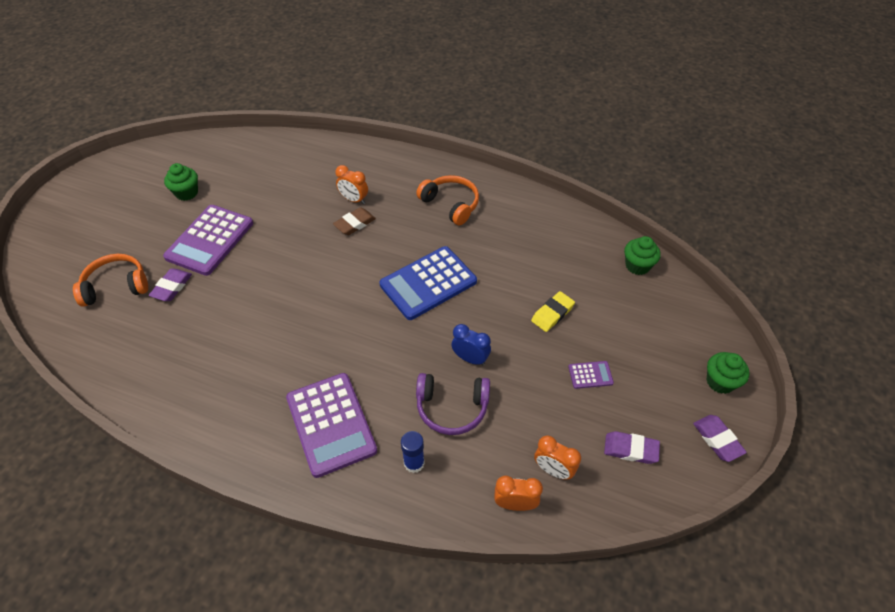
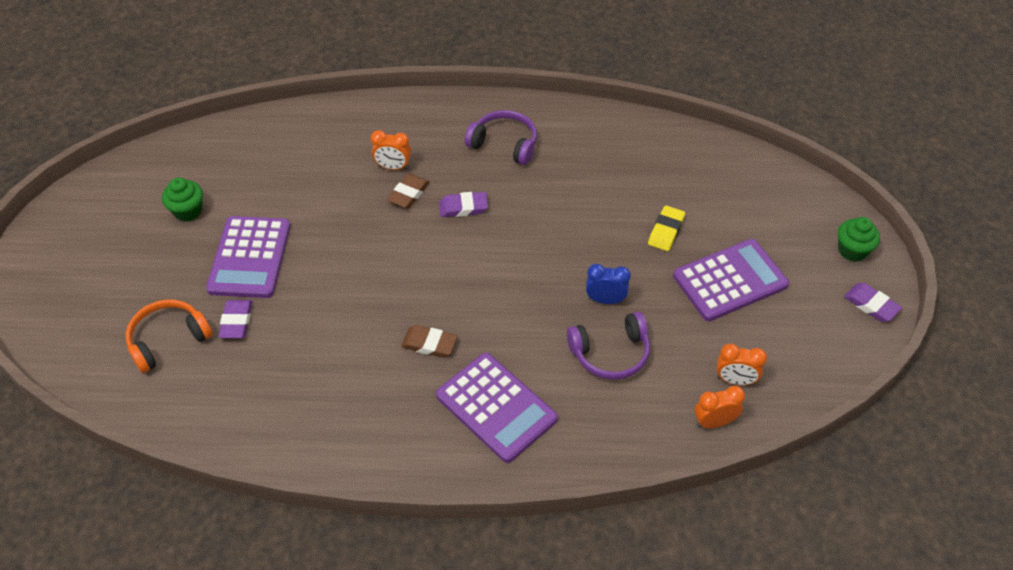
camera: 20 degrees left, 0 degrees up
blue calculator [379,246,477,320] -> none
blue glue stick [401,431,425,473] -> none
orange headphones [416,175,479,225] -> purple headphones [465,110,537,165]
purple calculator [568,361,614,389] -> purple calculator [673,239,789,321], size x2.30
purple eraser [604,431,660,464] -> purple eraser moved to [439,192,488,217]
green cupcake [624,236,661,275] -> none
none -> brown eraser [401,325,457,358]

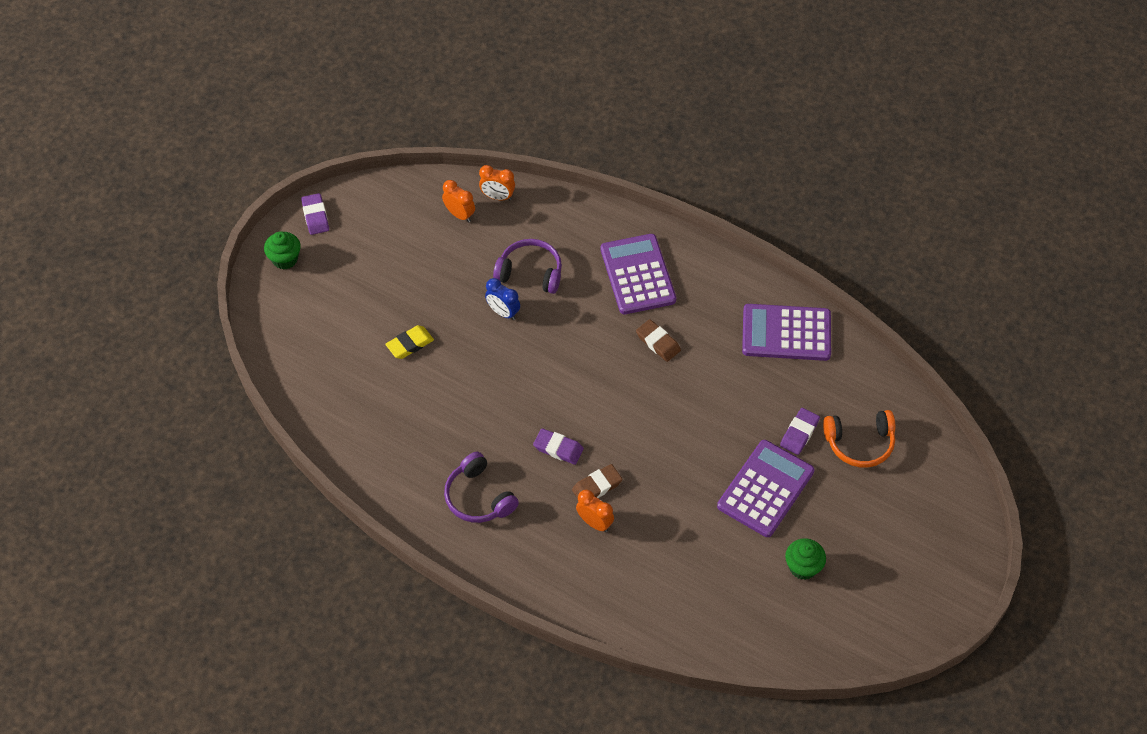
camera: 150 degrees left, 5 degrees up
purple calculator [673,239,789,321] -> purple calculator moved to [742,304,831,361]

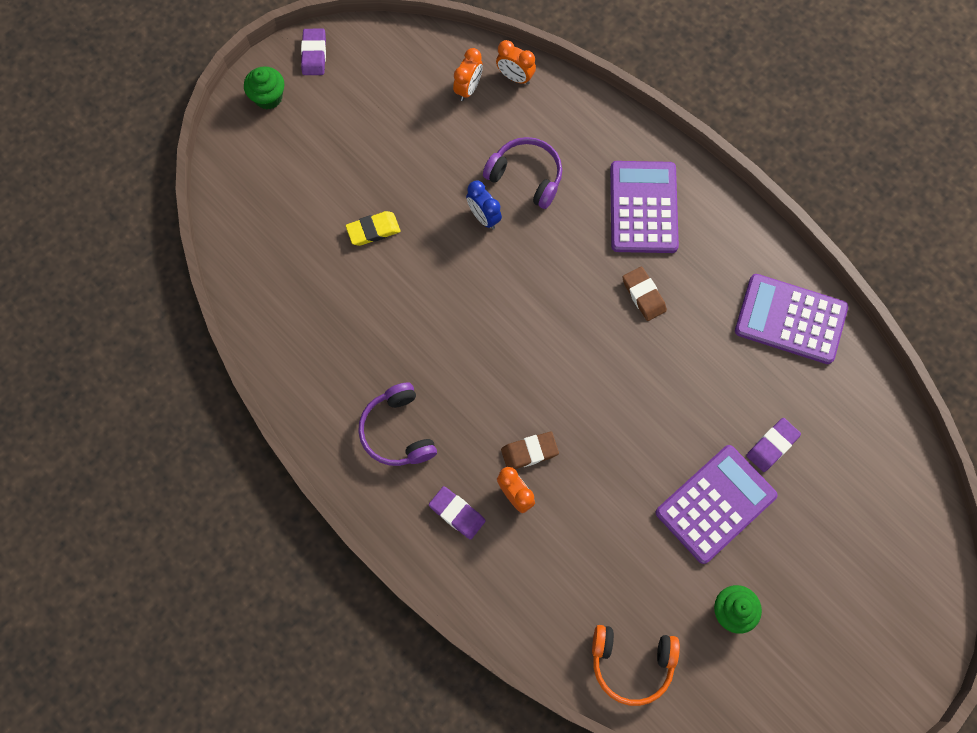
camera: 15 degrees right, 15 degrees up
orange clock [442,180,475,222] -> orange clock turned 60 degrees clockwise [453,48,483,101]
purple eraser [533,428,584,465] -> purple eraser moved to [429,486,486,540]
orange headphones [823,410,895,468] -> orange headphones moved to [592,625,680,706]

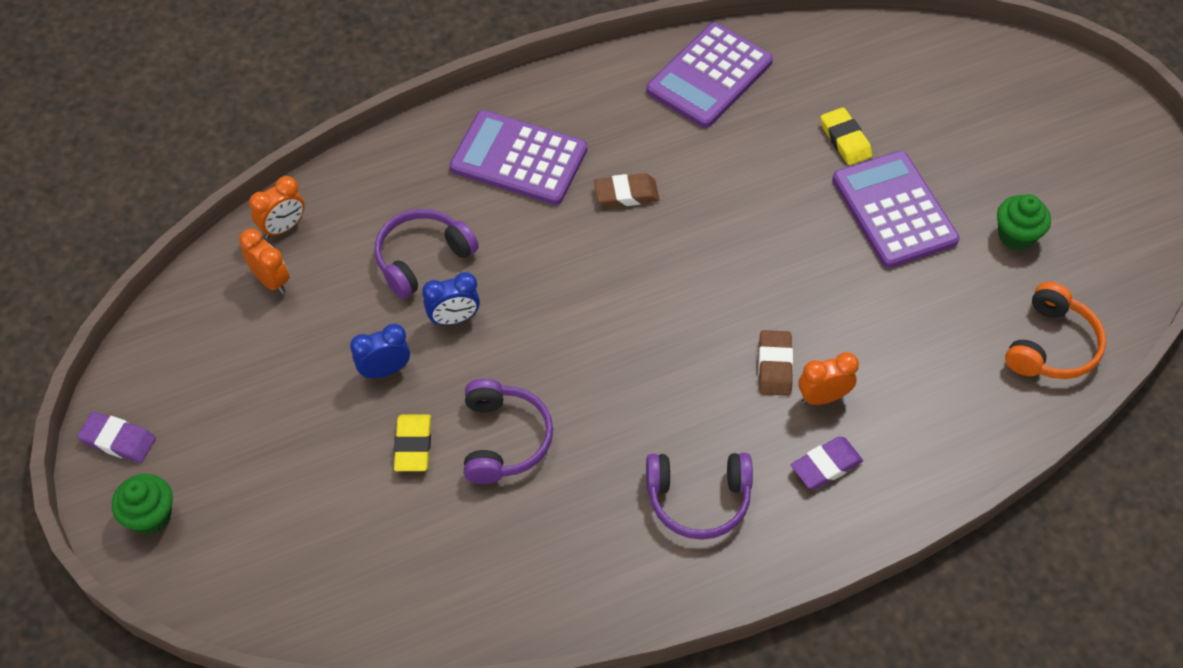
camera: 70 degrees left, 15 degrees down
purple eraser [746,418,801,472] -> yellow eraser [821,107,872,165]
none -> blue clock [350,324,410,379]
none -> purple headphones [464,379,553,484]

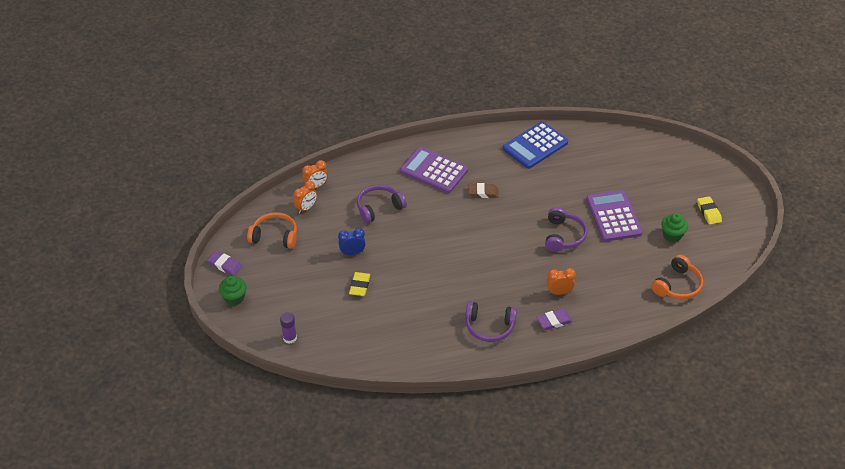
camera: 10 degrees right, 10 degrees down
orange clock [239,229,290,294] -> orange clock turned 75 degrees clockwise [293,181,317,214]
blue clock [422,272,480,325] -> none
purple headphones [464,379,553,484] -> purple headphones moved to [545,207,587,252]
purple calculator [646,23,773,128] -> blue calculator [503,122,568,169]
brown eraser [758,330,793,396] -> none
yellow eraser [821,107,872,165] -> yellow eraser moved to [697,196,722,225]
none -> orange headphones [247,212,297,249]
none -> purple glue stick [280,312,297,344]

